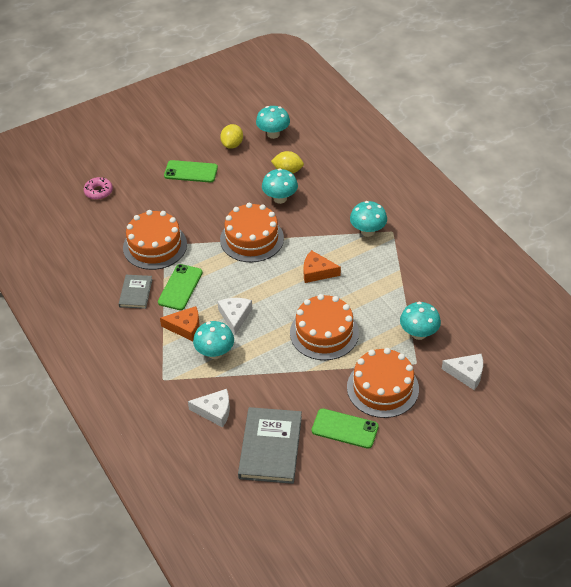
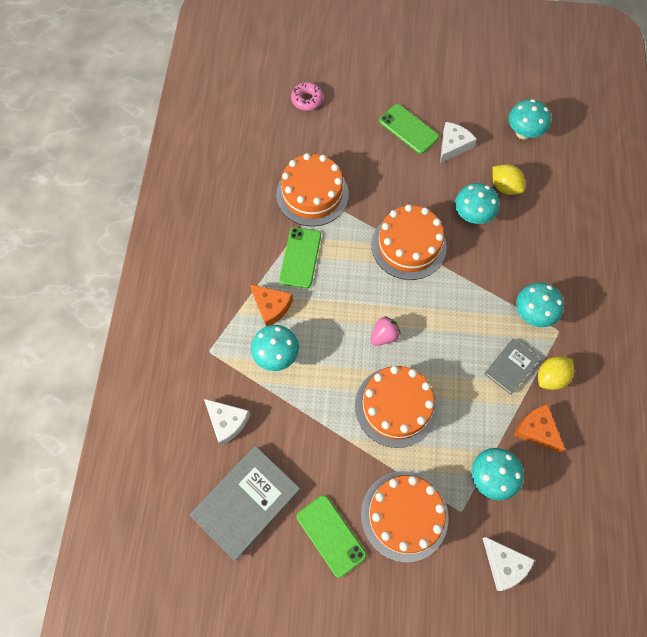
camera: 35 degrees right, 20 degrees up
grey book [119,275,153,309] -> grey book moved to [484,338,540,395]
green phone [158,264,203,310] -> green phone turned 45 degrees counterclockwise [279,227,321,288]
white cheese [217,298,252,335] -> white cheese moved to [440,122,477,163]
yellow lemon [220,124,243,149] -> yellow lemon moved to [538,356,574,390]
orange cheese [304,250,341,283] -> orange cheese moved to [514,404,565,453]
none -> pink strawberry [370,316,401,346]

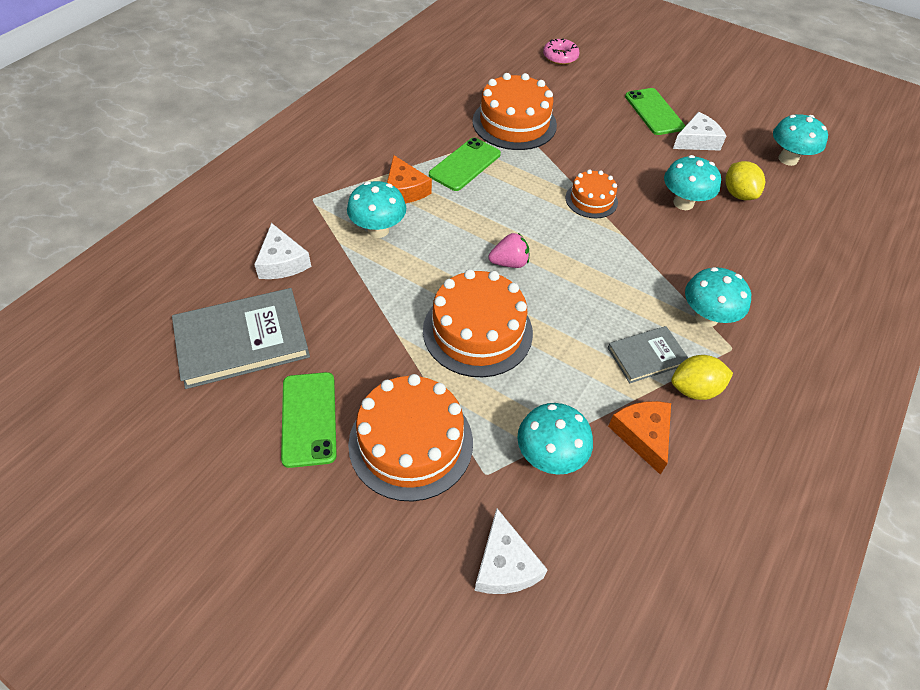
camera: 25 degrees right, 15 degrees down
orange cake [371,204,447,280] -> orange cake [566,170,618,218], size x0.56

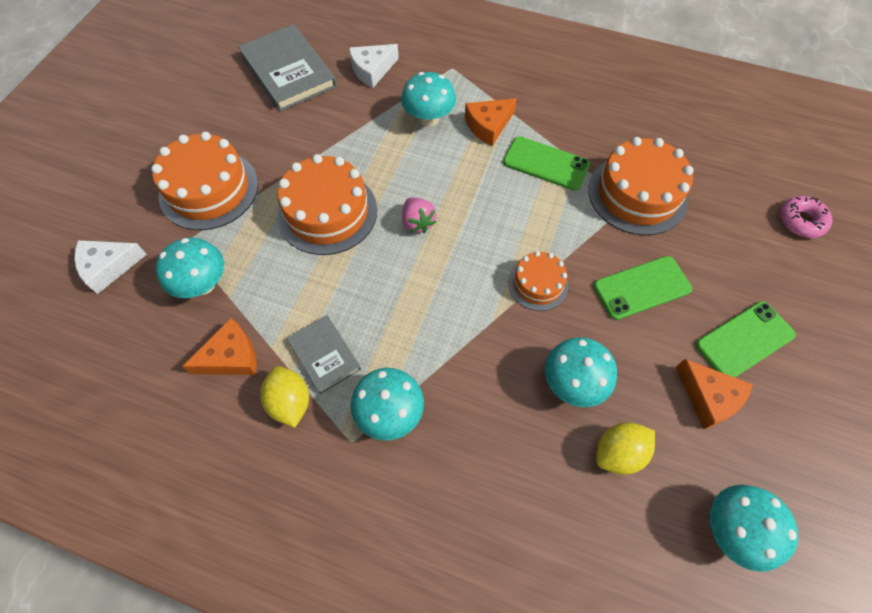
camera: 80 degrees right, 10 degrees up
green phone [281,372,337,468] -> green phone moved to [593,256,692,320]
white cheese [673,112,726,151] -> orange cheese [676,359,753,429]

